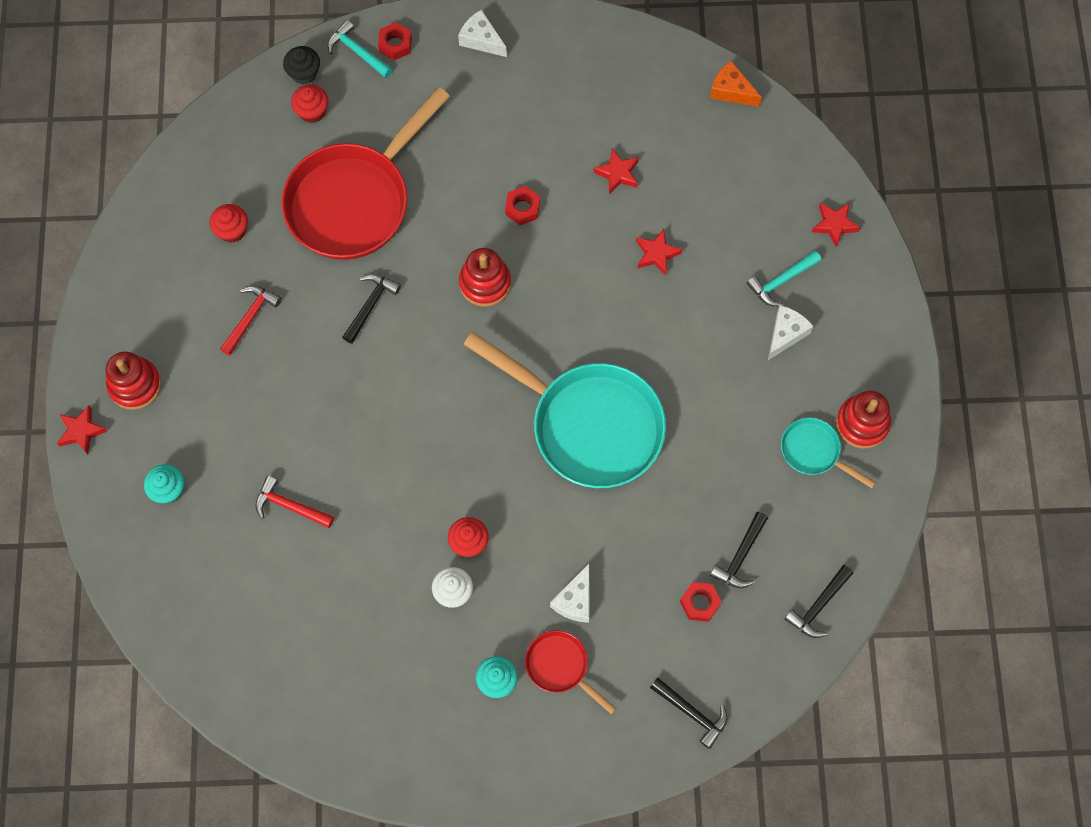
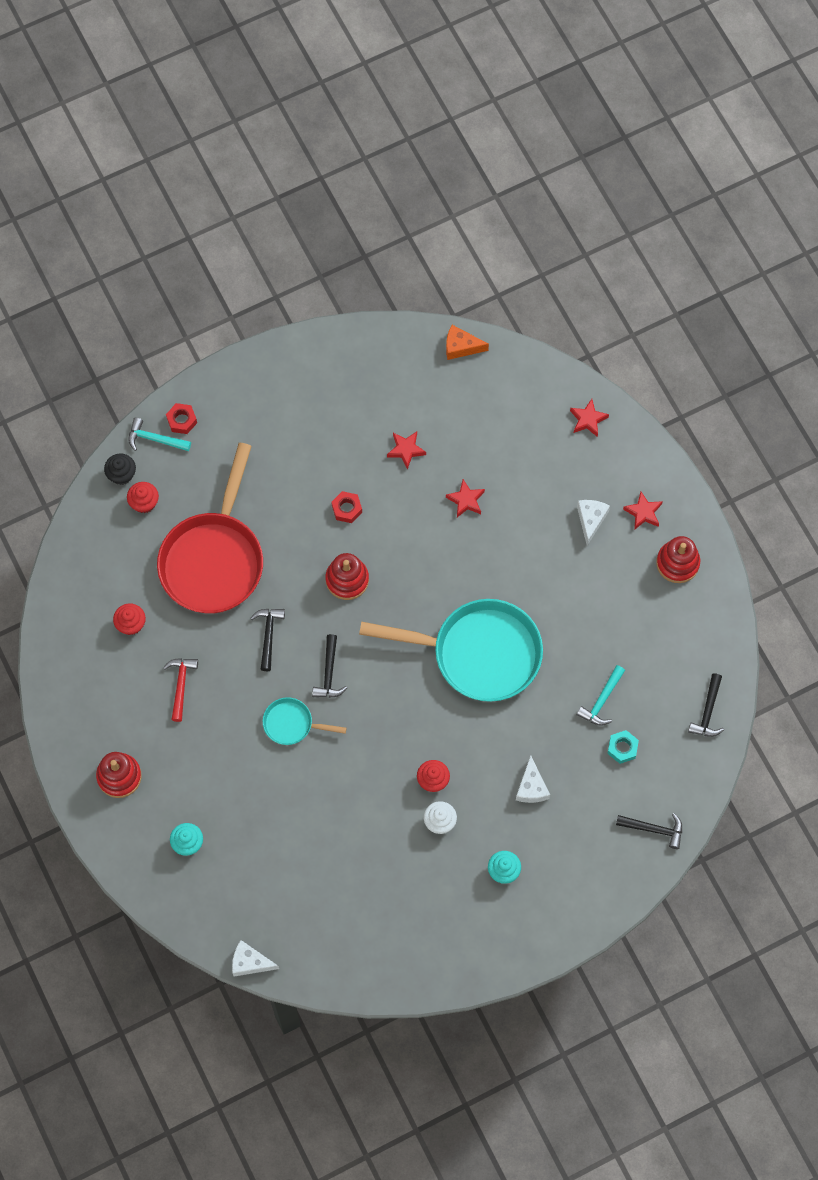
camera: 25 degrees left, 0 degrees up
red star [57,405,107,454] -> red star moved to [623,492,663,530]
red hammer [255,476,334,528] -> none
white cheese [458,10,507,57] -> white cheese moved to [232,940,279,977]
red pan [525,630,617,715] -> none
red nut [680,582,722,622] -> turquoise nut [607,730,639,764]
black hammer [710,512,768,588] -> black hammer moved to [312,634,347,698]
turquoise hammer [747,251,821,306] -> turquoise hammer moved to [577,665,625,726]
turquoise pan [781,418,876,488] -> turquoise pan moved to [263,697,347,745]

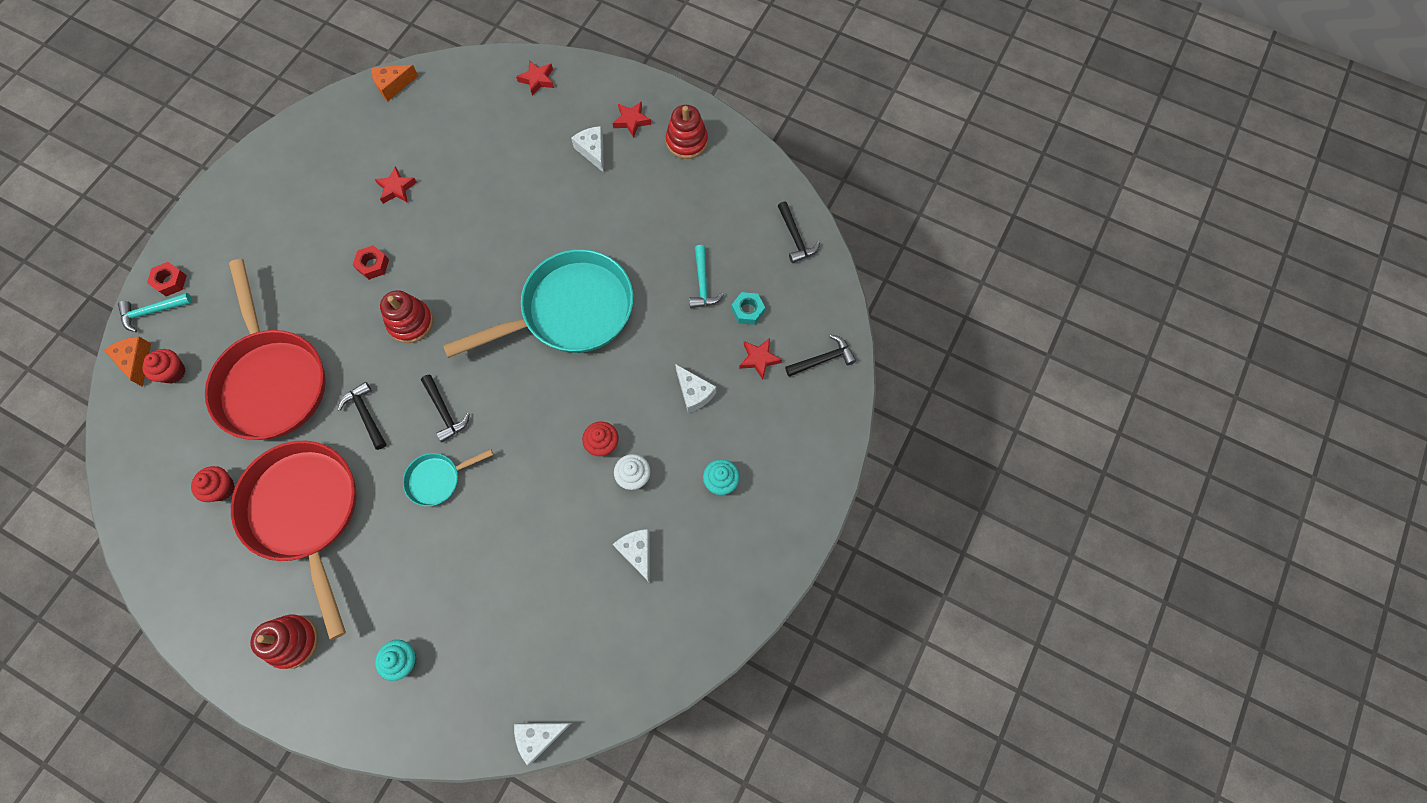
camera: 35 degrees left, 0 degrees up
black cupcake [104,454,136,485] -> orange cheese [104,337,151,387]
red hammer [163,658,198,722] -> red pan [231,441,357,640]
red star [446,479,485,517] -> red star moved to [739,338,782,380]
none -> white cheese [613,529,650,583]

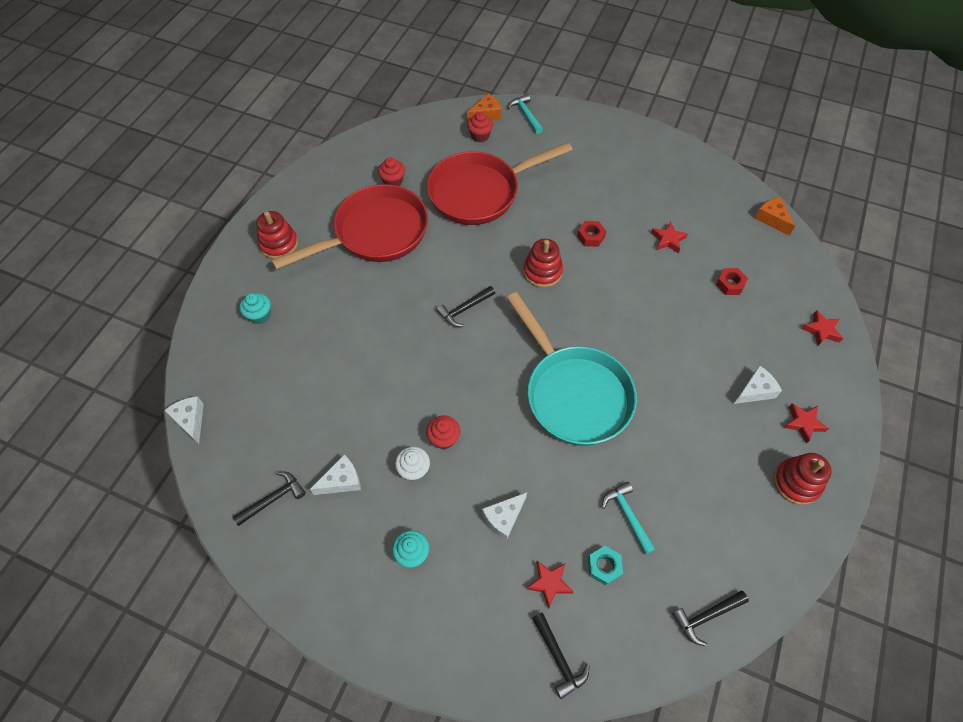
camera: 85 degrees right, 10 degrees down
red nut [147,262,187,296] -> red nut moved to [716,268,748,295]
black hammer [338,382,386,450] -> black hammer moved to [233,471,306,526]
turquoise pan [403,449,493,506] -> none
turquoise hammer [689,245,724,308] -> turquoise hammer turned 75 degrees clockwise [602,482,655,554]

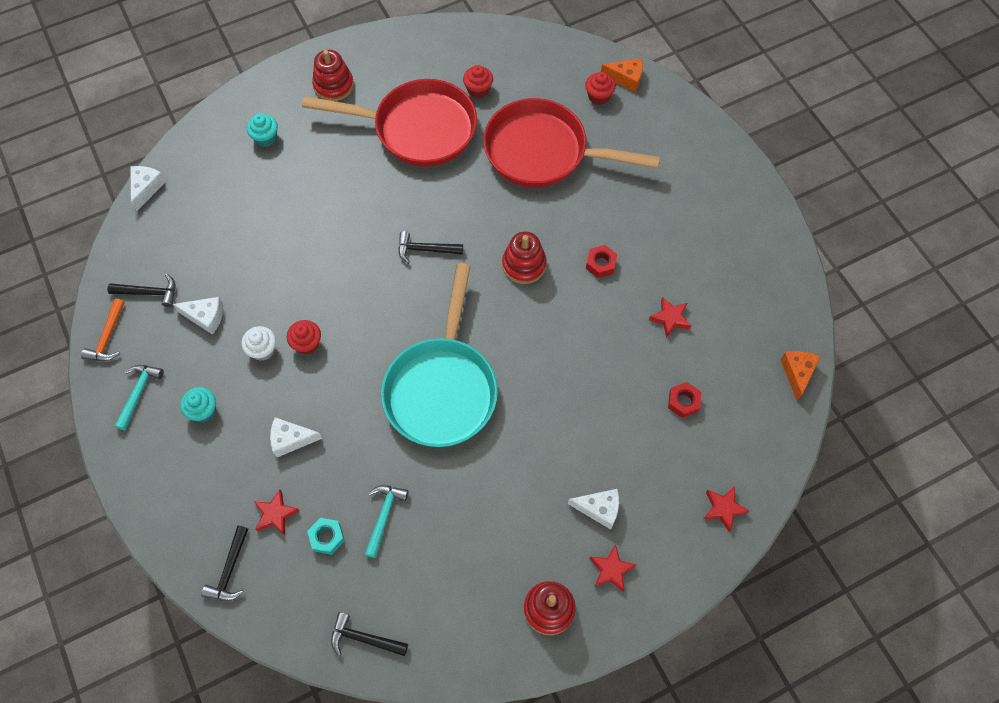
camera: 40 degrees right, 5 degrees up
turquoise hammer [507,94,543,134] -> turquoise hammer moved to [115,365,164,430]
none -> orange hammer [81,298,125,361]

